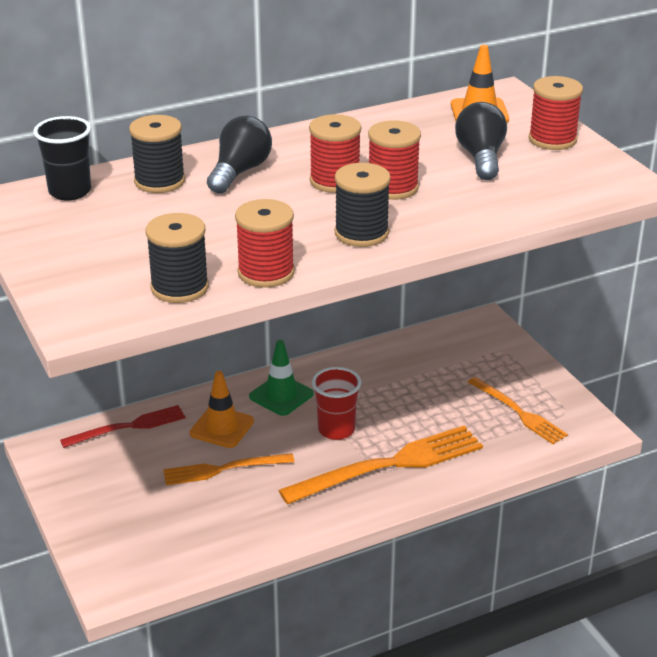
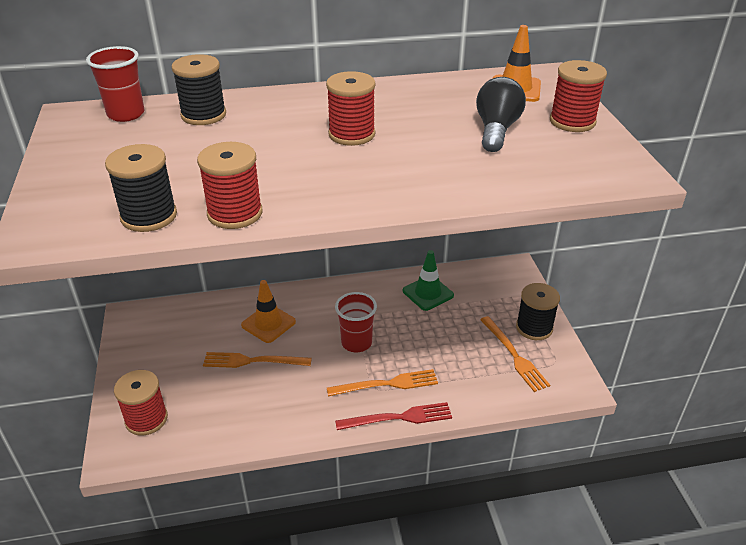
camera: 15 degrees right, 5 degrees up
black cup [33,116,91,200] -> red cup [86,46,144,122]
red fork [60,405,186,448] -> red fork moved to [335,402,452,430]
black light bulb [207,116,272,194] -> none
green traffic cone [249,340,314,416] -> green traffic cone moved to [403,250,454,311]
orange fork [279,425,483,505] -> orange fork [327,369,438,396], size x0.60
black spool [335,163,391,247] -> black spool moved to [516,283,560,340]
red spool [368,120,421,200] -> red spool moved to [114,370,168,436]

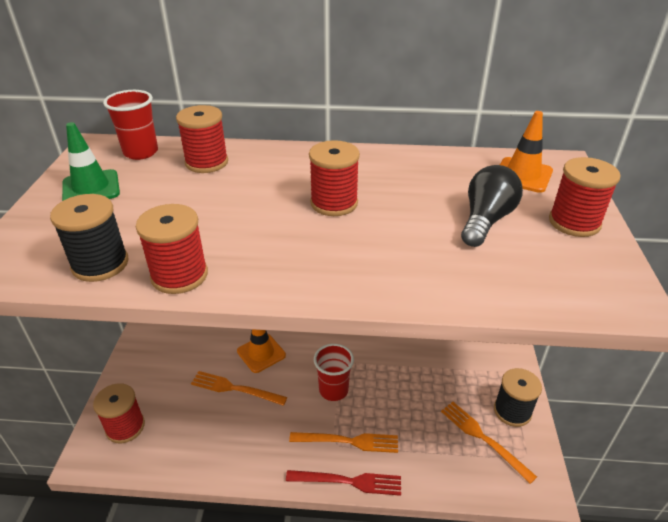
camera: 15 degrees right, 0 degrees up
black spool [172,54,226,125] -> red spool [176,105,228,173]
green traffic cone [403,250,454,311] -> green traffic cone moved to [62,122,120,201]
orange fork [480,316,550,392] -> orange fork turned 150 degrees clockwise [441,402,537,484]

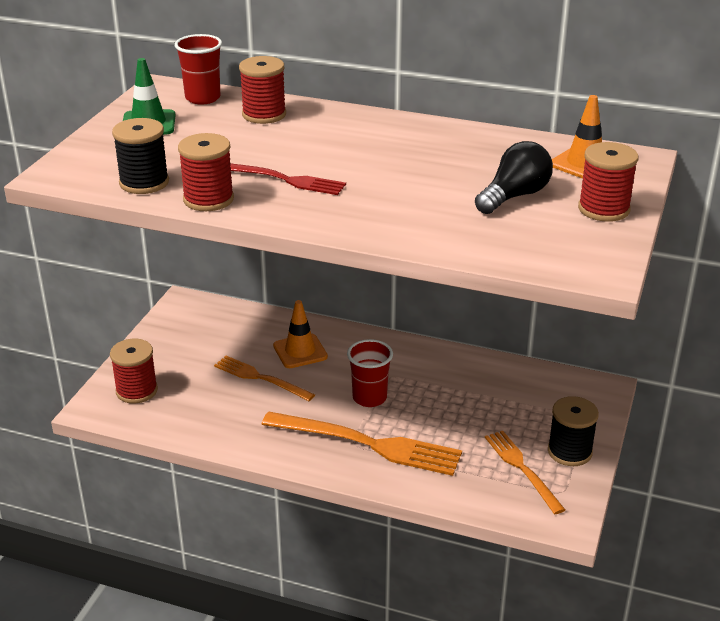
camera: 15 degrees right, 5 degrees down
red fork [286,470,401,496] -> red fork moved to [230,164,346,195]
orange fork [289,432,398,453] -> orange fork [261,411,462,476], size x1.66
red spool [309,140,360,216] -> none

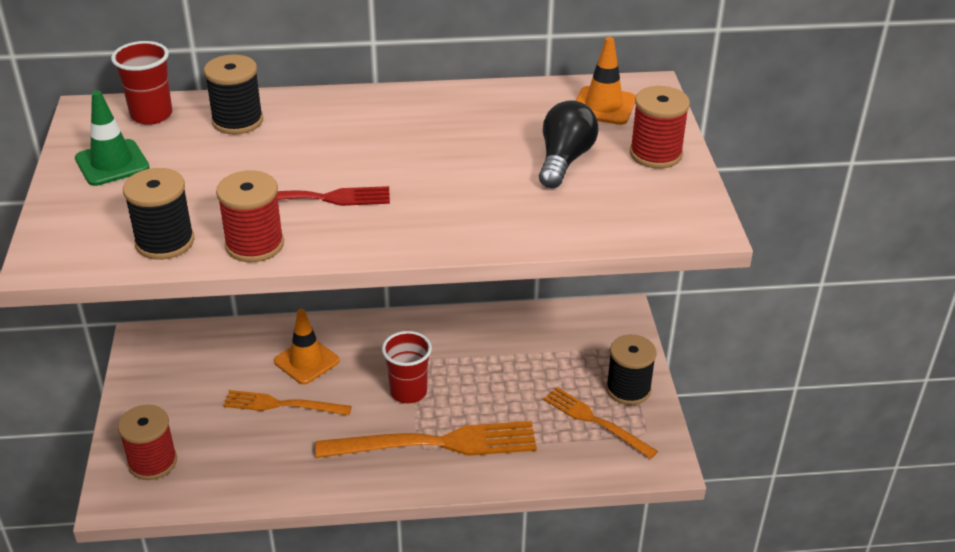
camera: 25 degrees left, 5 degrees up
red spool [239,56,286,124] -> black spool [204,55,263,134]

